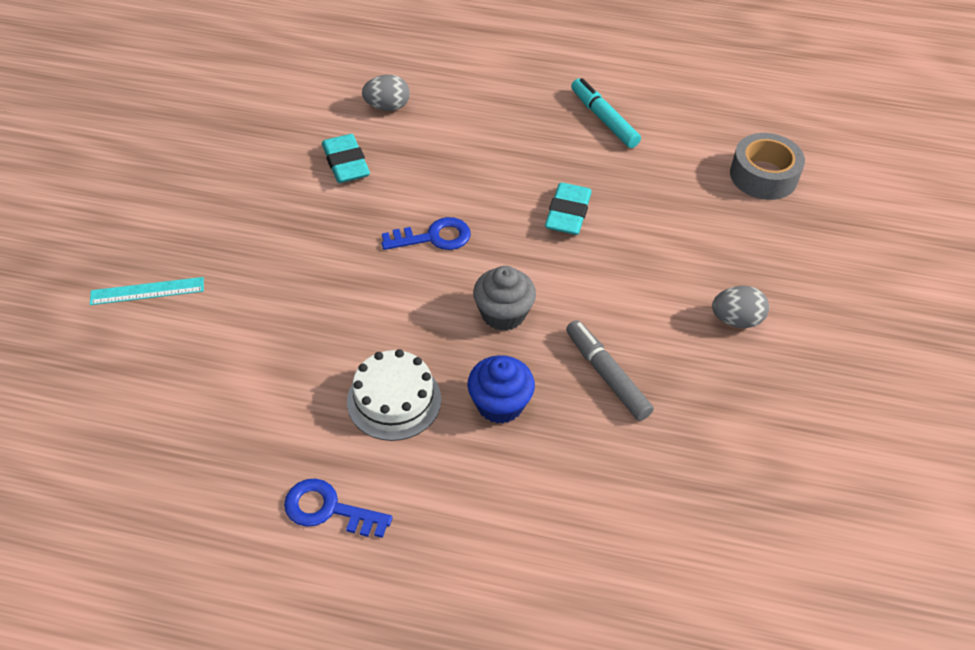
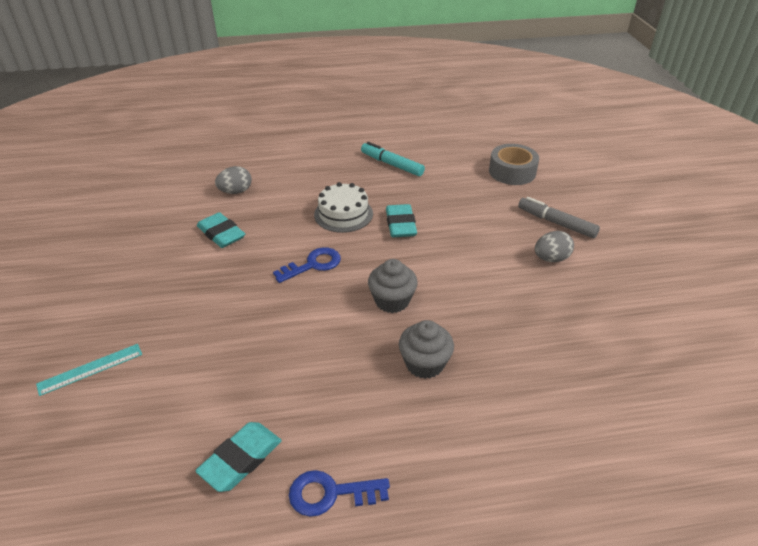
camera: 20 degrees left, 10 degrees down
white cake [347,349,441,441] -> white cake moved to [314,182,373,233]
blue cupcake [467,355,535,424] -> grey cupcake [399,320,454,379]
grey marker [566,320,654,421] -> grey marker moved to [518,197,600,238]
none -> turquoise eraser [195,422,282,492]

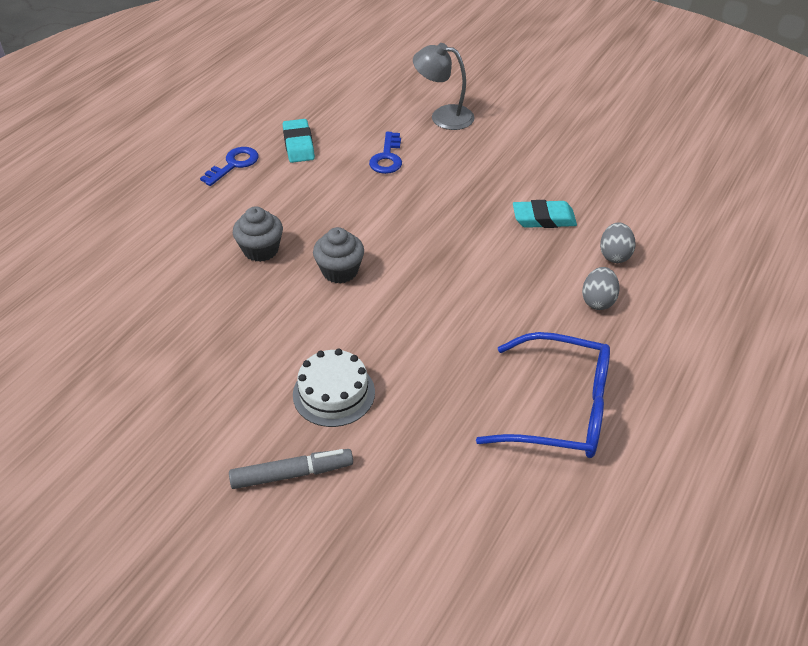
camera: 130 degrees right, 5 degrees up
turquoise ruler [36,344,142,396] -> grey lamp [413,43,474,130]
blue key [273,247,341,283] -> blue key moved to [369,132,402,174]
white cake [314,182,373,233] -> white cake moved to [293,349,375,427]
turquoise marker [361,142,425,176] -> blue glasses [476,332,610,458]
turquoise eraser [386,204,417,237] -> none
grey tape [489,144,539,185] -> none
grey egg [535,231,574,262] -> grey egg moved to [582,267,620,310]

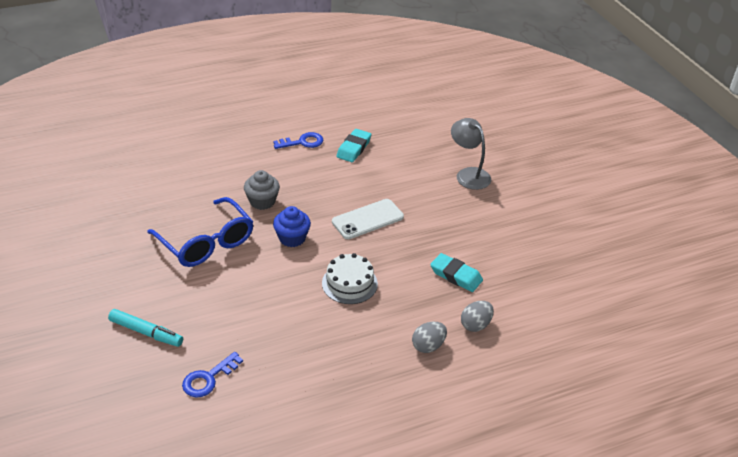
camera: 35 degrees right, 5 degrees down
grey marker [229,449,353,489] -> turquoise marker [108,309,183,347]
white cake [293,349,375,427] -> white cake moved to [322,253,378,304]
grey cupcake [313,227,364,284] -> blue cupcake [273,206,311,247]
blue key [369,132,402,174] -> blue key moved to [182,352,243,398]
blue glasses [476,332,610,458] -> blue glasses moved to [147,197,254,267]
none -> white phone [332,199,404,239]

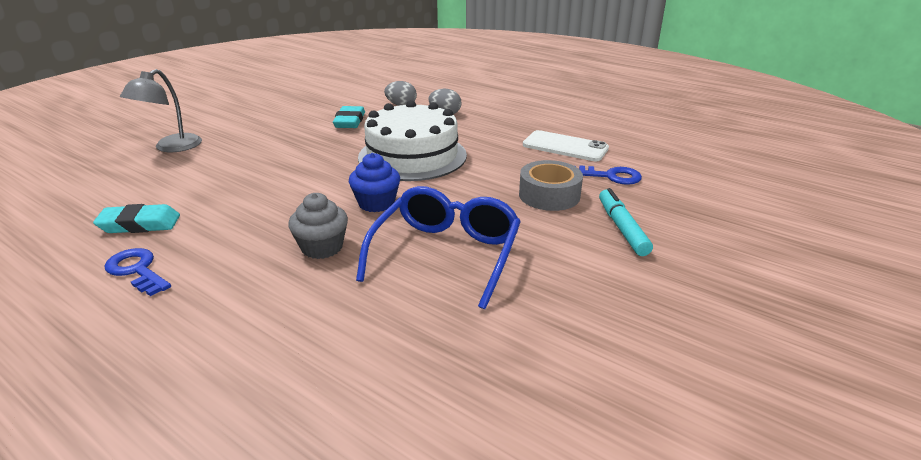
camera: 120 degrees left, 10 degrees down
white cake [322,253,378,304] -> white cake [358,100,467,181], size x1.74
white phone [332,199,404,239] -> white phone moved to [523,130,609,161]
none -> grey tape [519,160,583,211]

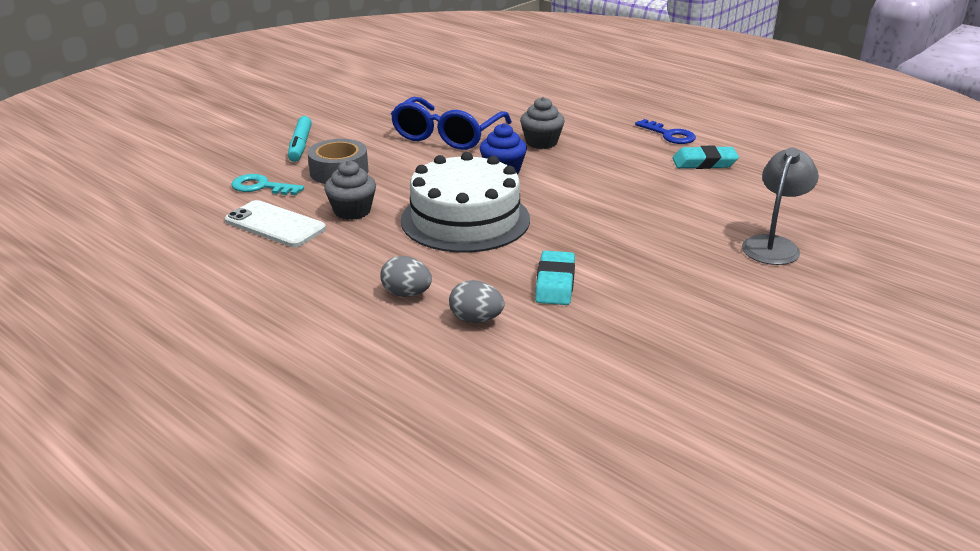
camera: 175 degrees left, 0 degrees up
blue key [575,165,642,185] -> turquoise key [232,174,304,195]
none -> grey cupcake [324,160,376,220]

